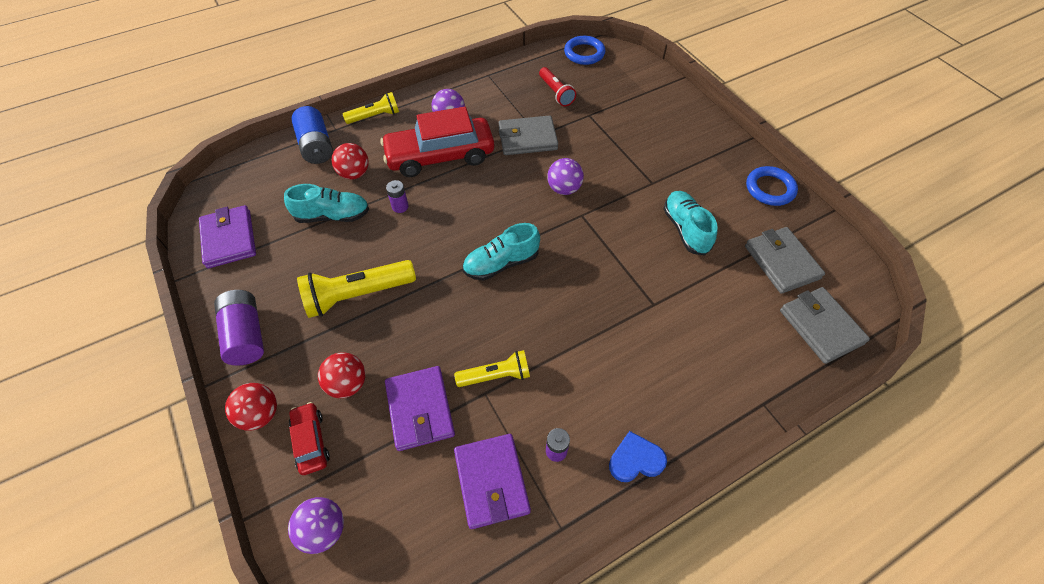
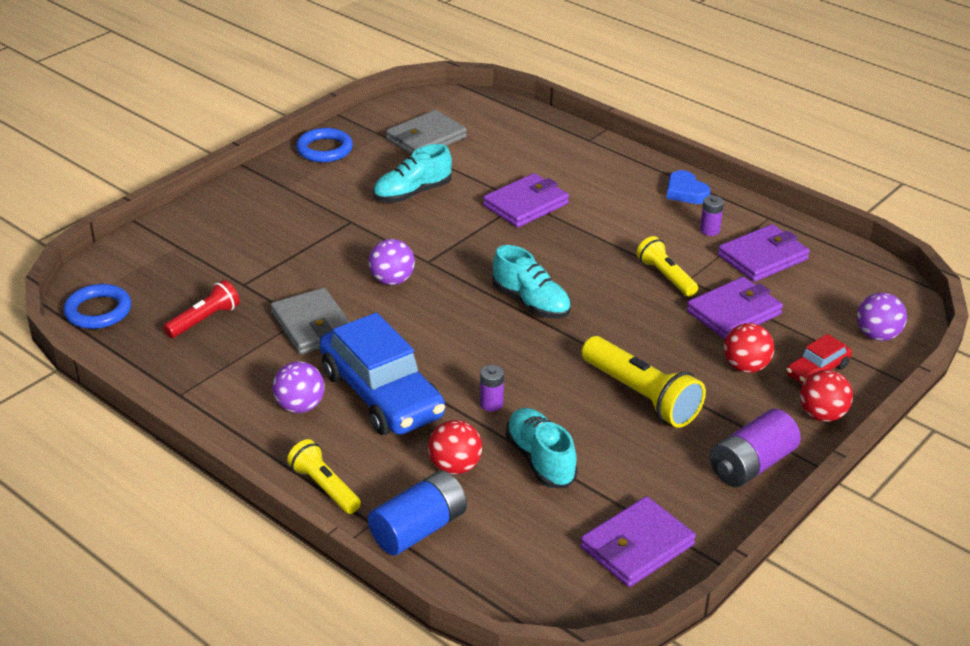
camera: 110 degrees left, 20 degrees down
red car [380,107,494,177] -> blue car [320,313,445,435]
grey wallet [780,287,870,364] -> none
none -> purple wallet [483,173,569,227]

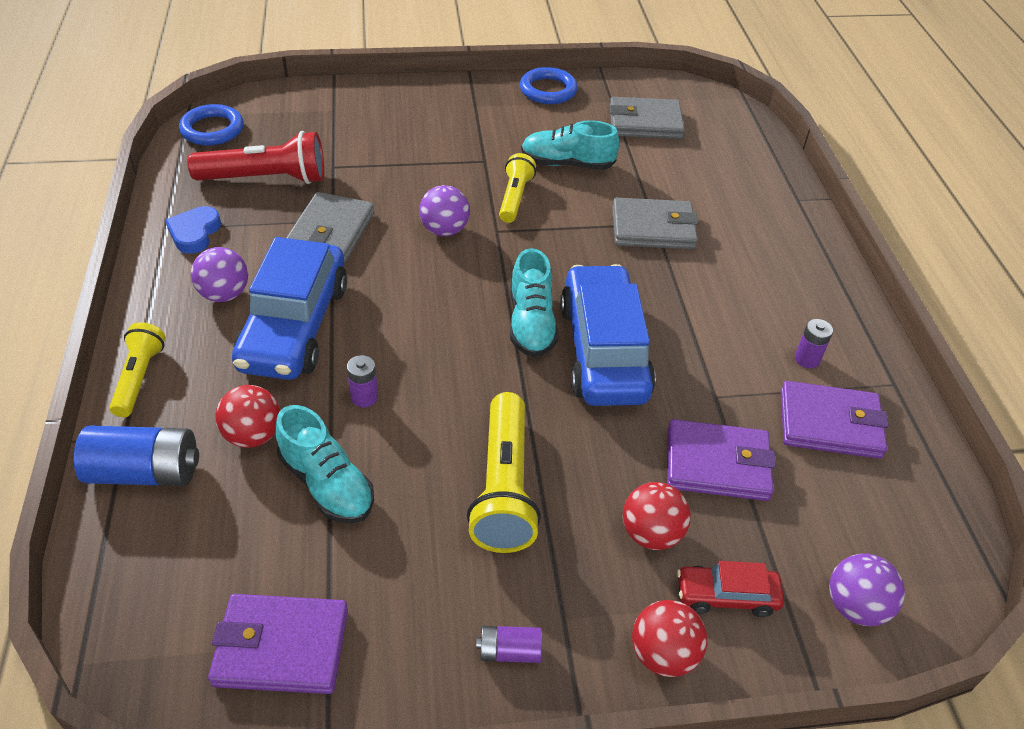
camera: 40 degrees right, 10 degrees up
red flashlight [163,280,240,338] -> red flashlight [188,131,324,184], size x1.63
purple wallet [483,173,569,227] -> grey wallet [612,198,698,249]
turquoise shoe [506,408,578,488] -> turquoise shoe turned 120 degrees clockwise [275,405,374,524]
yellow flashlight [636,236,698,297] -> yellow flashlight moved to [499,153,536,223]
blue heart [666,170,710,204] -> blue heart moved to [165,206,221,254]
purple battery [710,409,801,487] -> purple battery [476,626,542,663], size x0.52
none -> blue car [560,264,656,406]

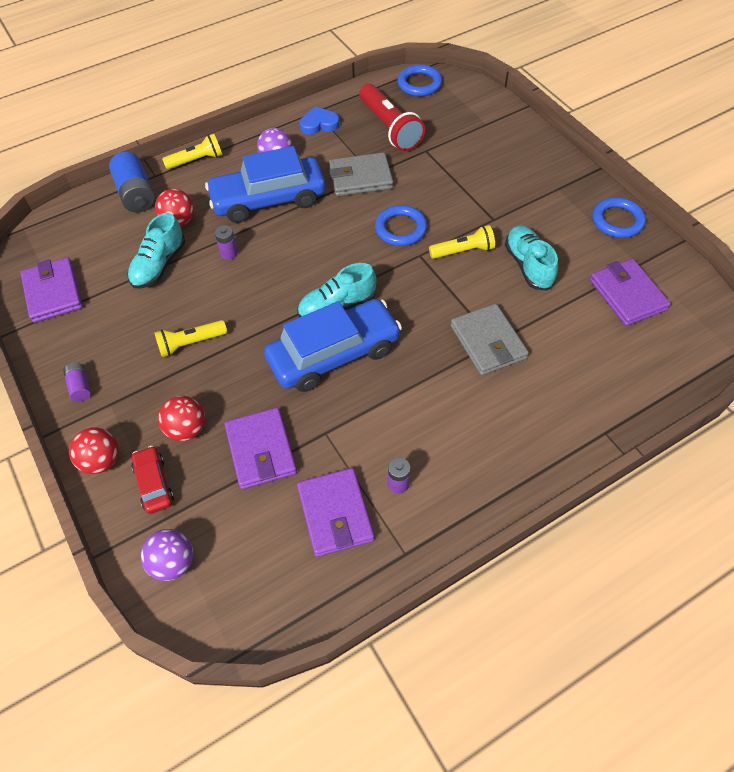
camera: 70 degrees right, 10 degrees up
purple ball [419,185,470,236] -> blue ring [375,205,427,246]
yellow flashlight [467,392,541,553] -> yellow flashlight [154,320,227,357], size x0.62
grey wallet [610,97,685,139] -> purple wallet [590,259,671,326]

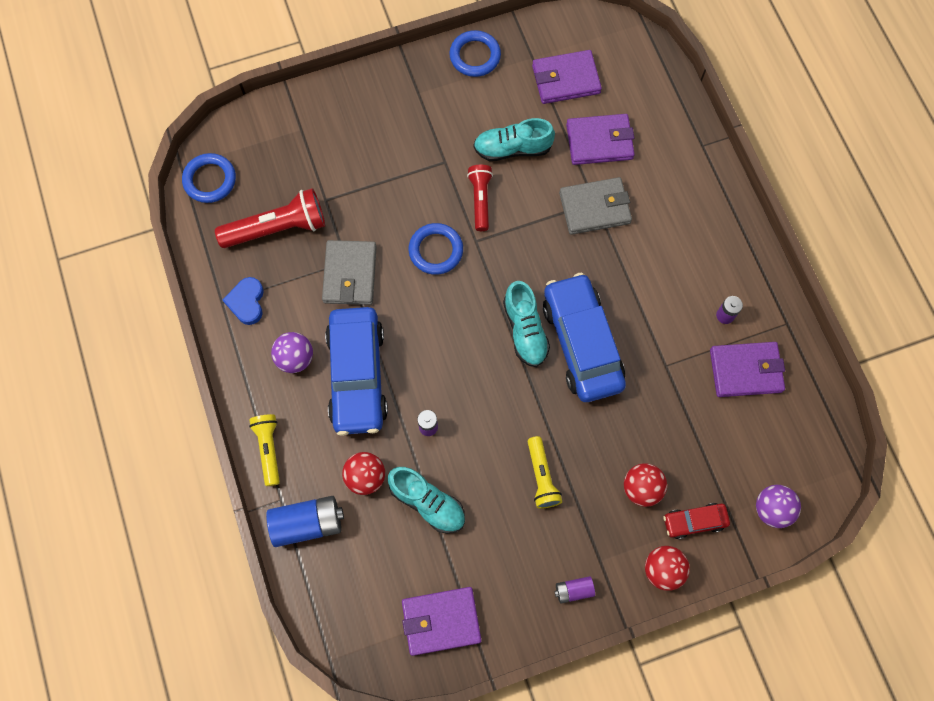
camera: 80 degrees left, 15 degrees up
purple wallet [224,407,297,489] -> purple wallet moved to [566,114,635,165]
yellow flashlight [429,225,495,259] -> red flashlight [467,165,493,231]

